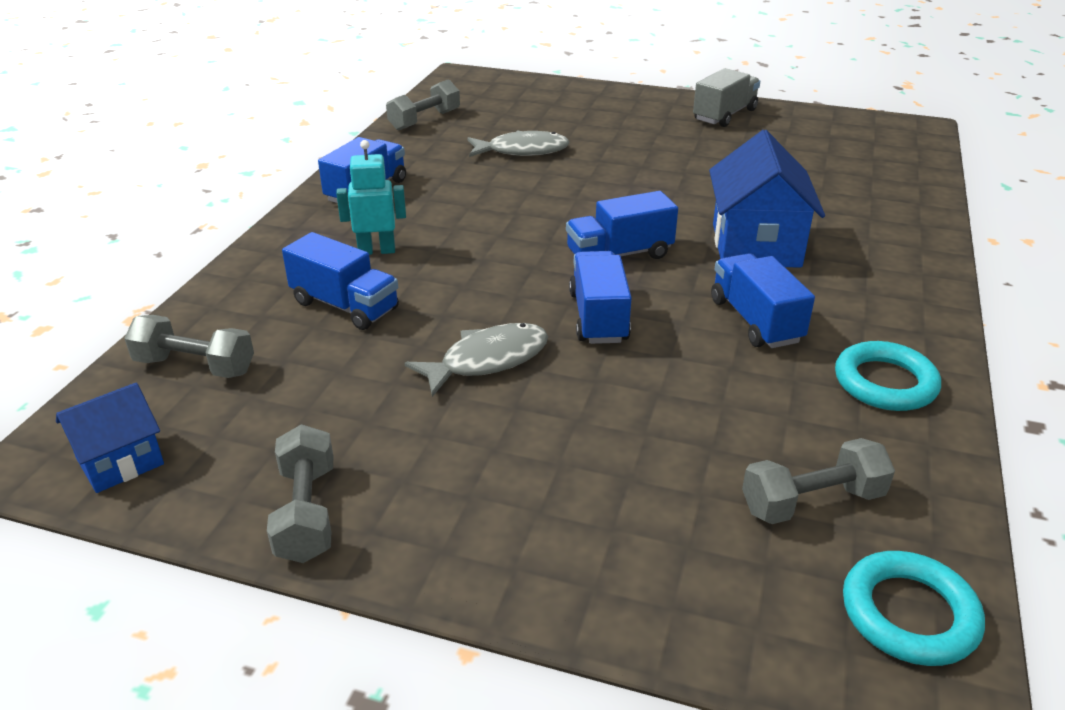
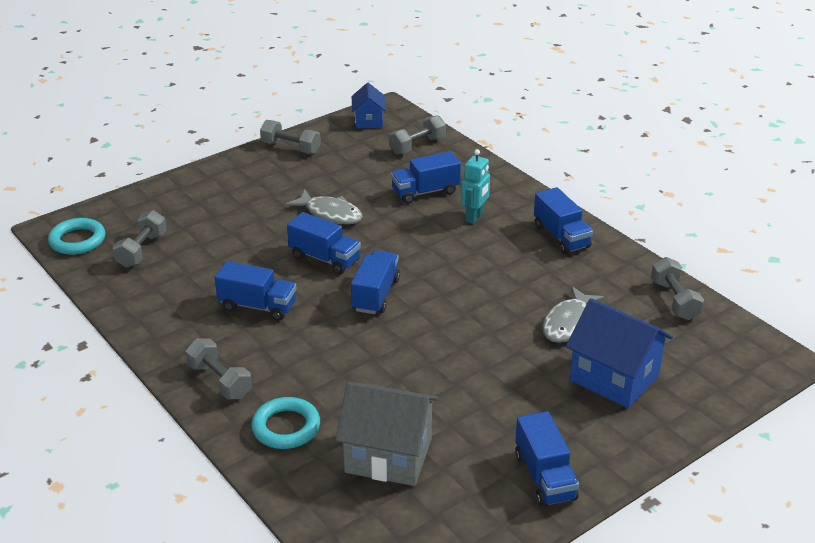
camera: 125 degrees right, 0 degrees up
grey fish [405,323,548,397] -> grey fish turned 60 degrees counterclockwise [286,190,363,224]
grey truck [693,68,760,127] -> blue truck [515,411,579,507]
blue house [709,130,825,268] -> blue house moved to [566,298,673,408]
turquoise ring [835,341,941,411] -> turquoise ring moved to [251,397,320,449]
none -> grey dumbbell [185,338,252,400]
none -> grey house [335,382,439,486]

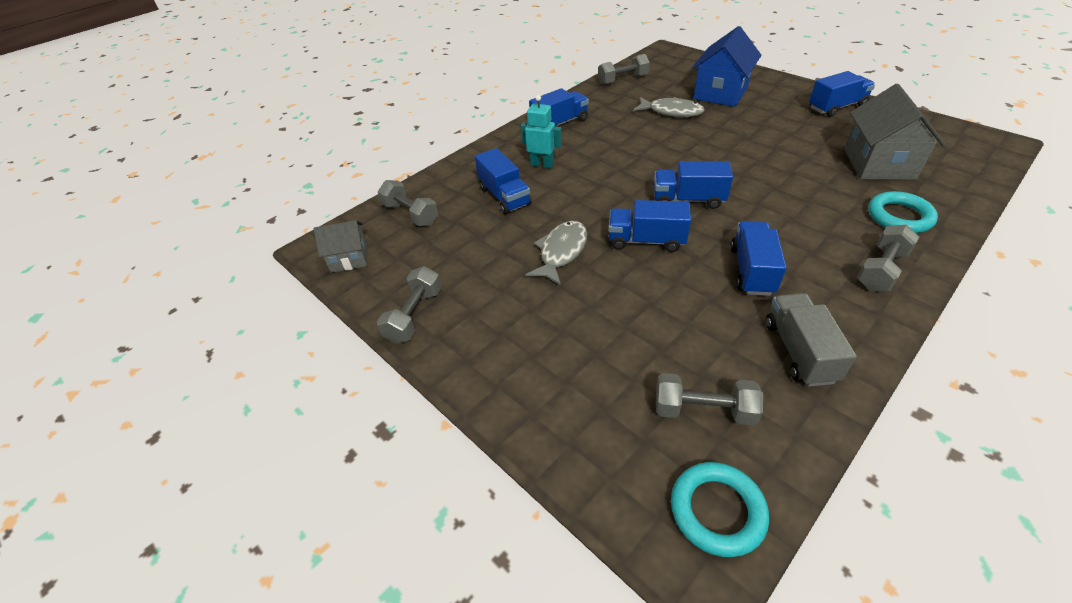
camera: 95 degrees left, 10 degrees up
blue truck [287,212,361,274] -> blue truck turned 105 degrees counterclockwise [609,200,691,252]
blue house [352,83,386,129] -> grey house [314,220,368,273]
none -> grey truck [766,293,857,387]

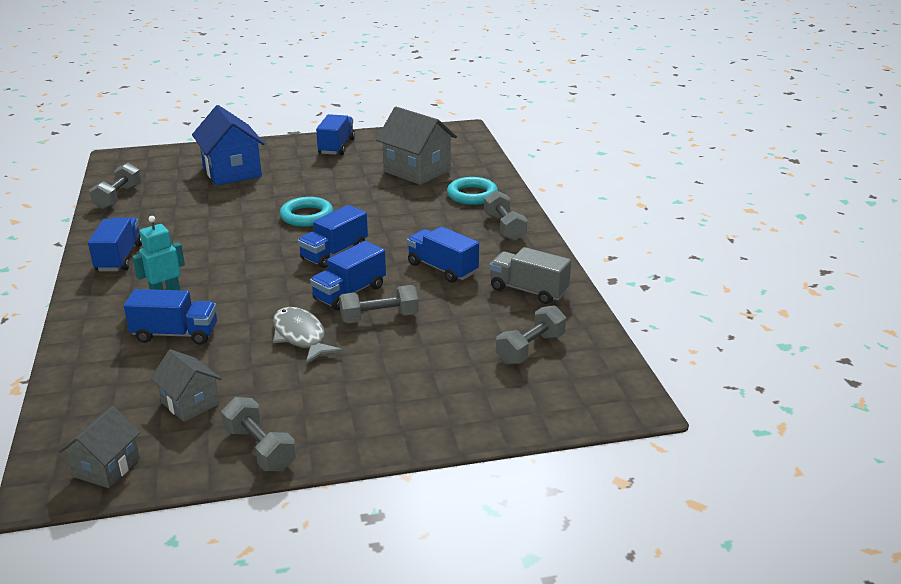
camera: 60 degrees left, 15 degrees down
grey dumbbell [378,180,438,226] -> grey dumbbell moved to [339,285,419,324]
grey fish [633,97,705,117] -> none
turquoise ring [671,462,769,557] -> turquoise ring moved to [280,197,333,227]
none -> grey house [150,349,222,422]

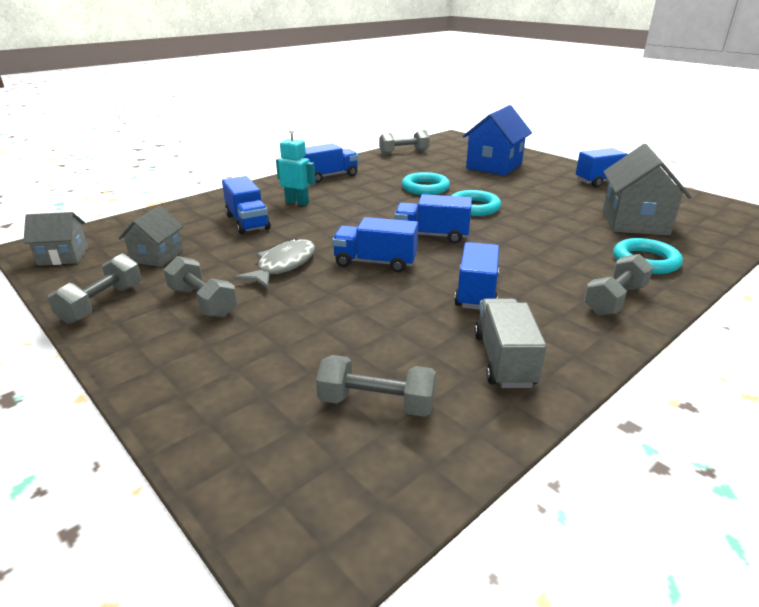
camera: 60 degrees right, 0 degrees up
grey dumbbell [339,285,419,324] -> grey dumbbell moved to [164,256,237,317]
none -> turquoise ring [402,172,450,195]

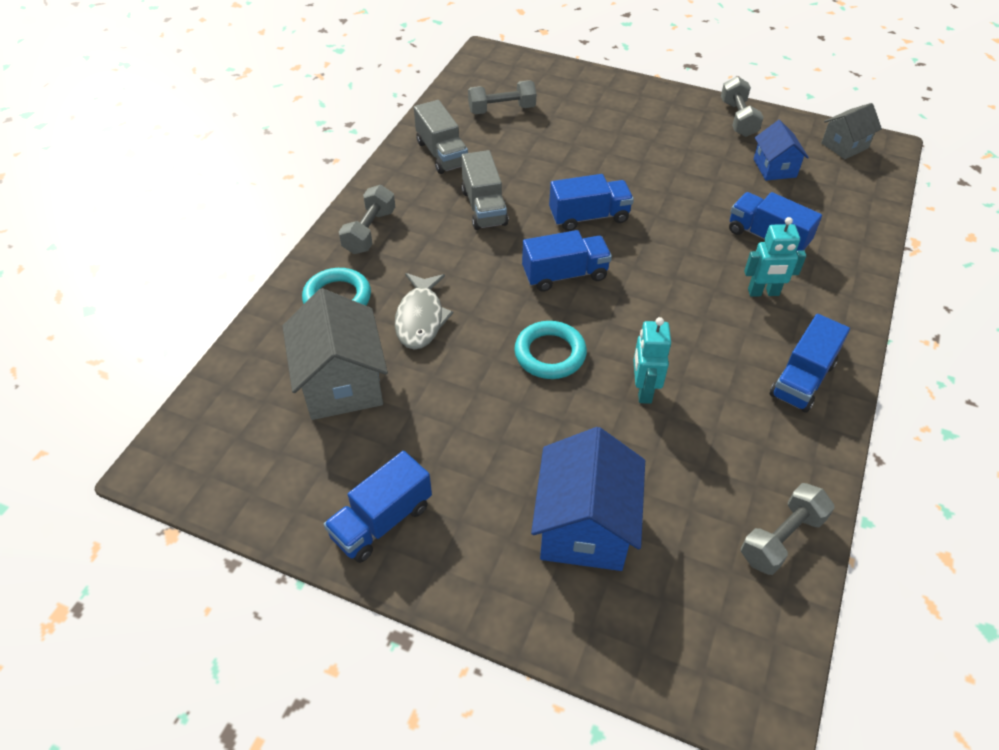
camera: 155 degrees right, 20 degrees up
grey house [119,206,183,267] -> blue house [754,120,809,181]
grey dumbbell [164,256,237,317] -> none
grey fish [234,238,315,288] -> grey fish moved to [395,273,454,350]
turquoise ring [402,172,450,195] -> turquoise robot [633,317,671,404]
blue truck [454,242,499,310] -> grey truck [461,150,508,230]

